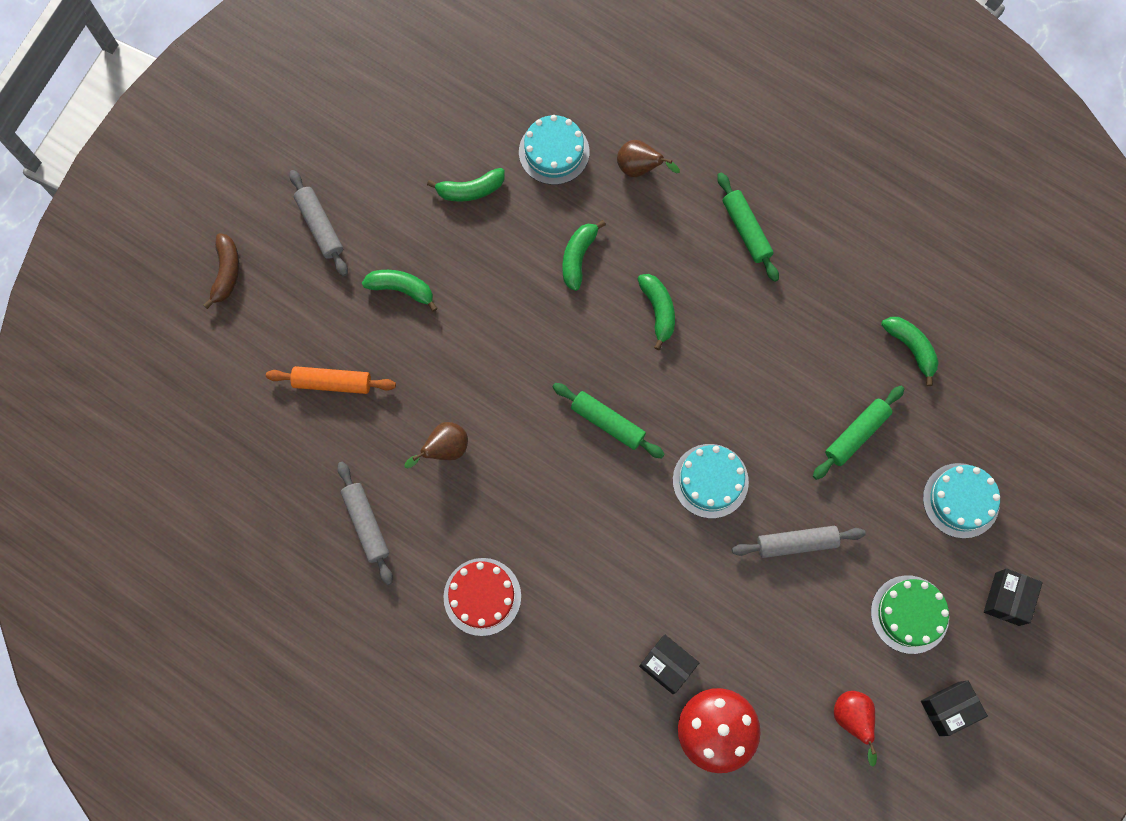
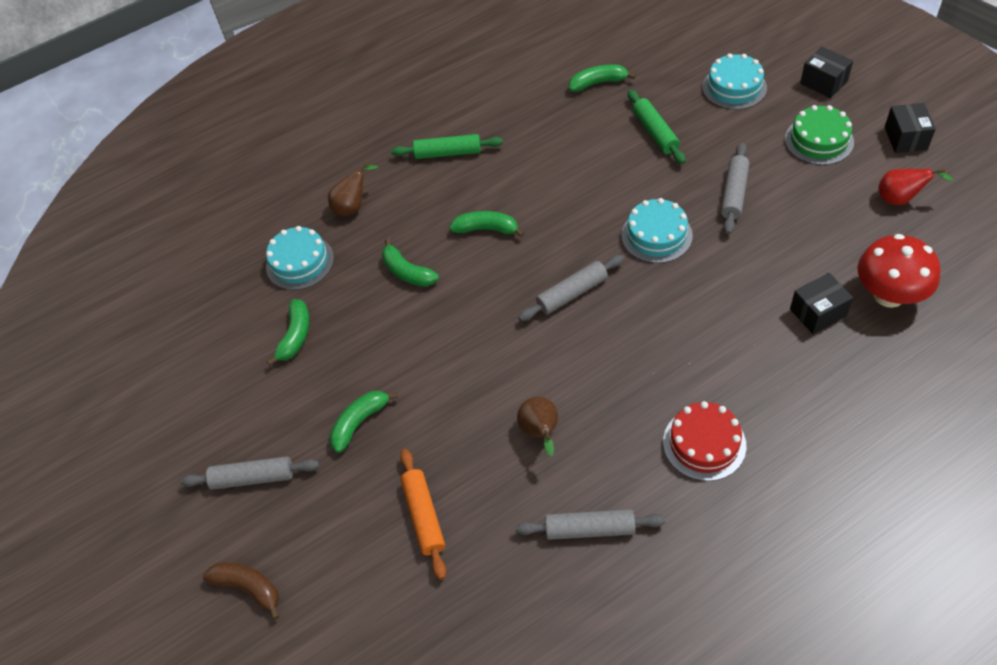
camera: 60 degrees left, 20 degrees down
orange rolling pin [266,366,396,394] -> orange rolling pin turned 45 degrees counterclockwise [400,449,446,580]
green rolling pin [553,383,665,459] -> grey rolling pin [518,255,624,321]

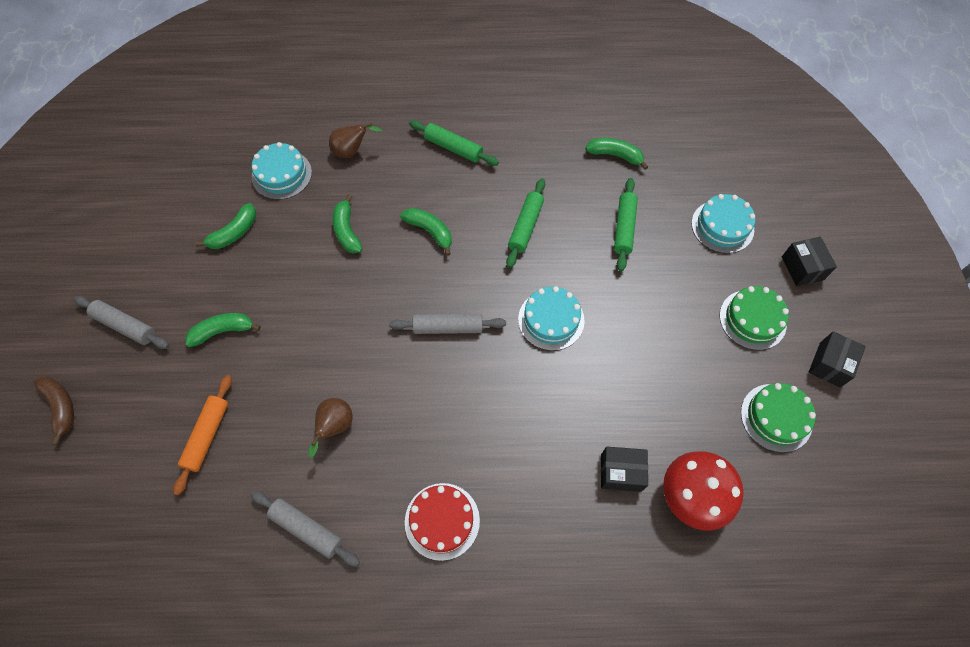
camera: 25 degrees right, 10 degrees up
grey rolling pin [721,143,749,234] -> none
red pear [878,169,953,205] -> green cake [741,383,816,453]
none -> green rolling pin [506,178,545,268]

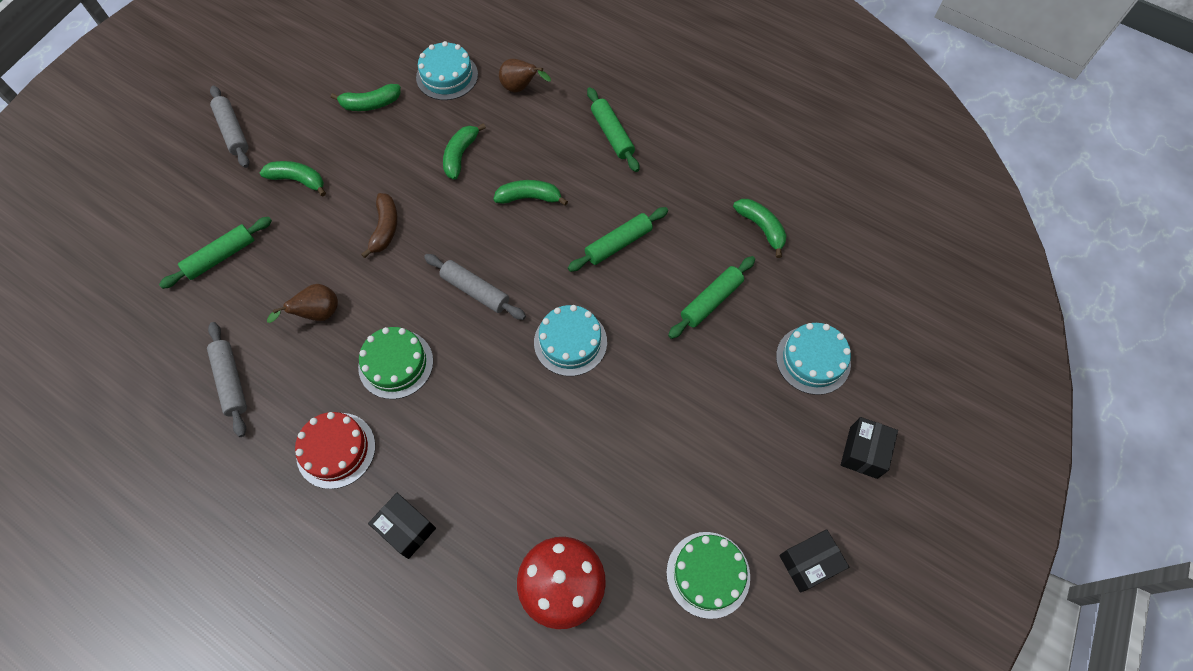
camera: 35 degrees right, 0 degrees up
brown banana [34,376,74,445] -> brown banana moved to [361,193,398,258]
orange rolling pin [173,375,232,495] -> green rolling pin [159,217,272,289]
green banana [400,208,452,256] -> green banana turned 75 degrees counterclockwise [494,180,568,206]
black box [601,447,648,492] -> black box moved to [368,493,436,559]
green cake [720,286,789,350] -> green cake moved to [358,327,433,399]

